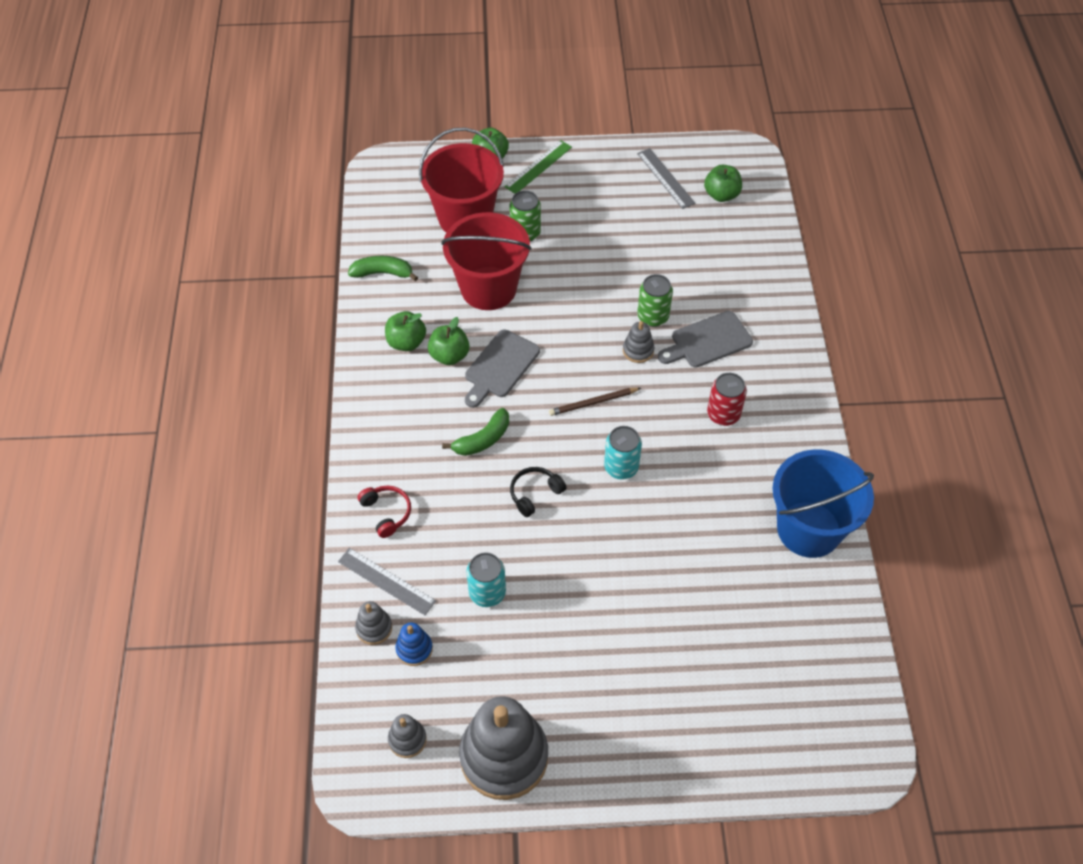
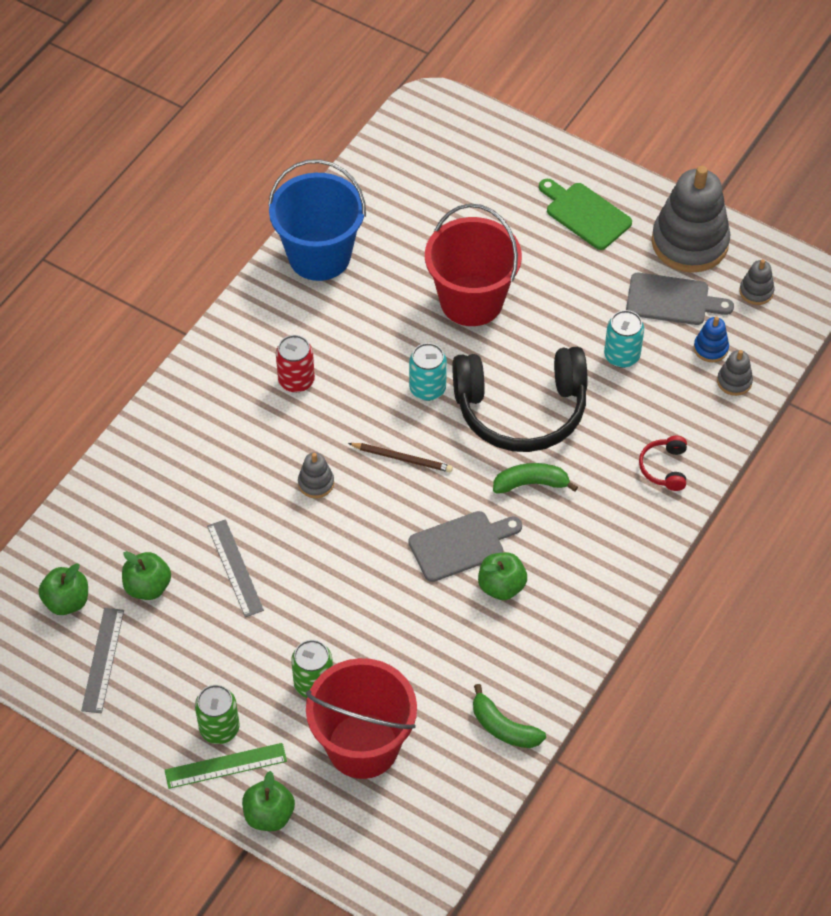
camera: 145 degrees left, 0 degrees up
grey ruler [338,548,436,615] -> grey ruler moved to [207,519,264,617]
green apple [385,311,426,351] -> green apple moved to [122,551,171,600]
red bucket [442,212,531,310] -> red bucket moved to [425,204,522,326]
black headphones [510,467,567,517] -> black headphones [452,347,588,452], size x2.43
green can [637,274,673,327] -> green can moved to [195,685,240,744]
grey cutting board [658,311,753,368] -> grey cutting board moved to [626,273,734,325]
none -> green cutting board [539,179,632,250]

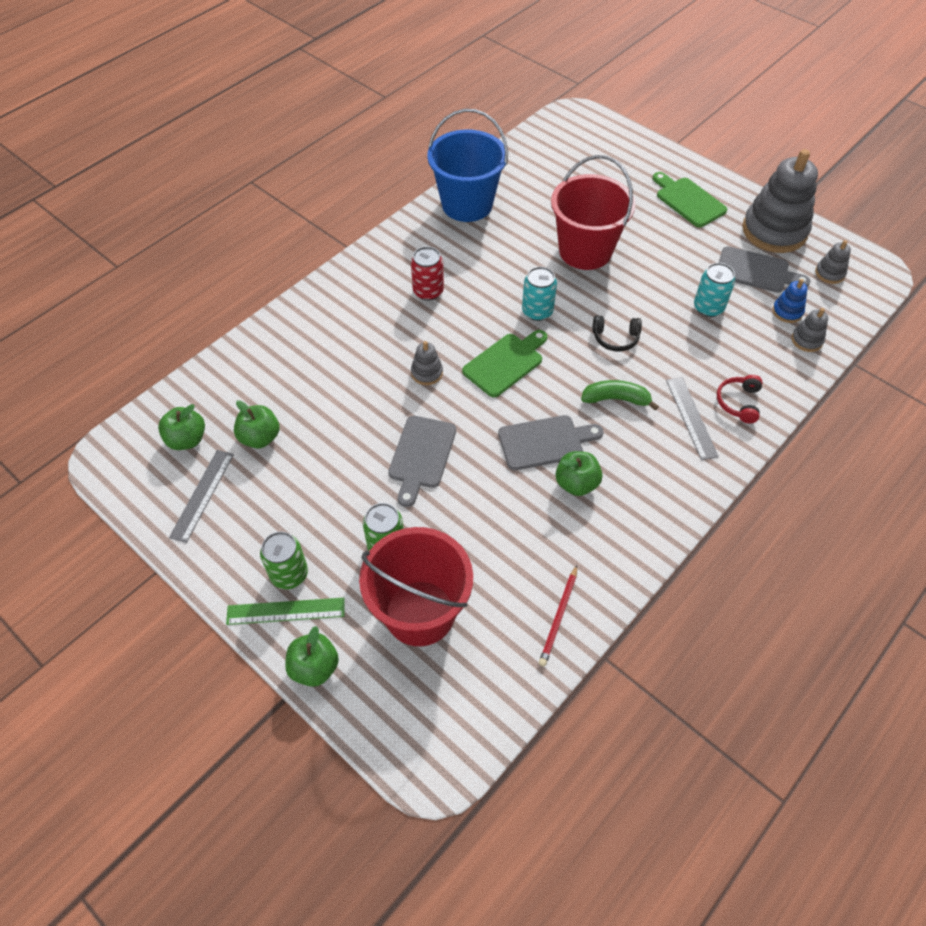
camera: 10 degrees right, 0 degrees up
grey ruler [207,519,264,617] -> grey ruler moved to [666,377,719,460]
brown pencil [348,443,453,472] -> green cutting board [462,330,548,397]
black headphones [452,347,588,452] -> black headphones [592,315,642,351], size x0.41
green banana [473,684,546,748] -> red pencil [539,565,577,666]
none -> grey cutting board [388,416,456,507]

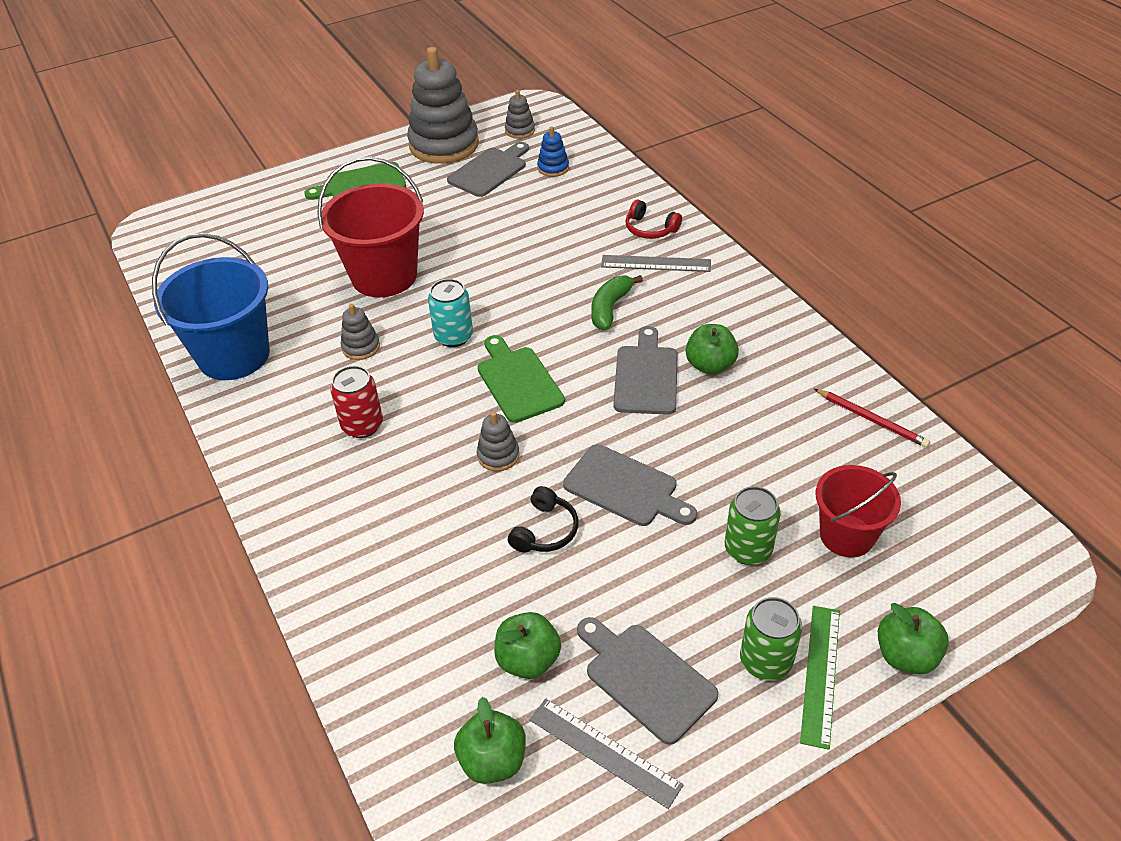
camera: 70 degrees left, 10 degrees down
red bucket [359,527,473,646] -> red bucket [816,465,901,558], size x0.63
black headphones [592,315,642,351] -> black headphones moved to [508,486,578,553]
turquoise can [694,263,735,317] -> none
grey stacking toy [792,308,828,352] -> grey stacking toy moved to [341,304,380,360]
none -> grey cutting board [577,617,719,745]

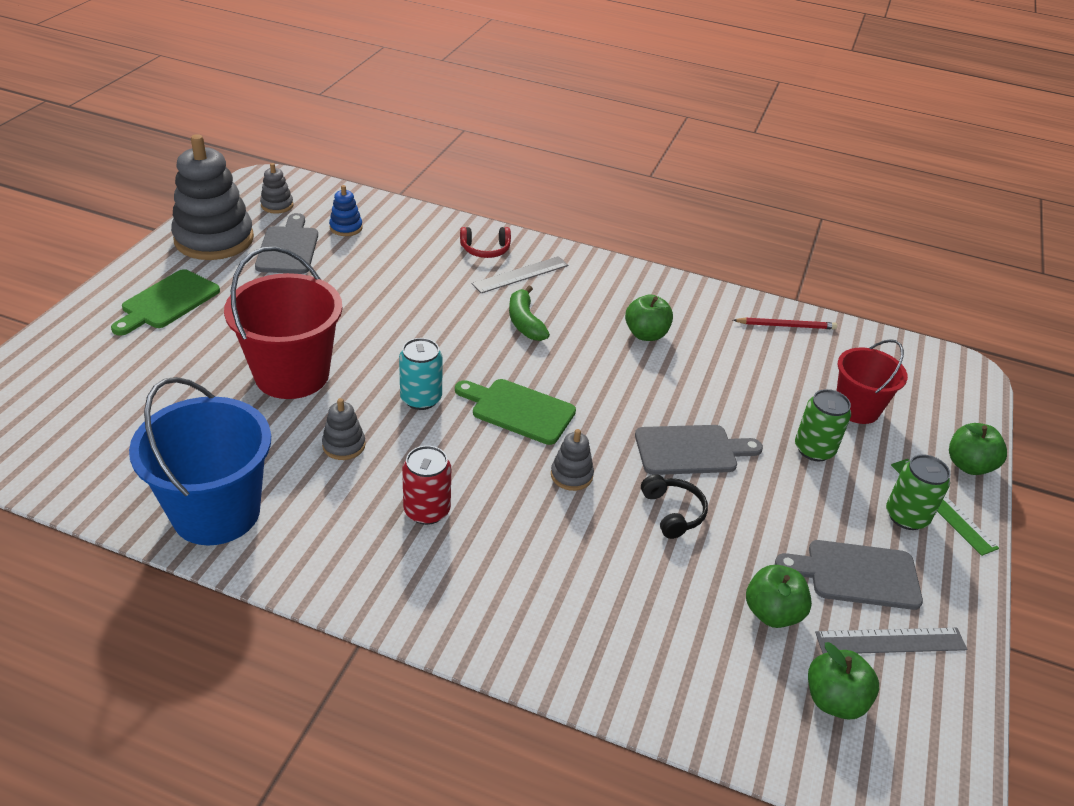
camera: 45 degrees left, 5 degrees down
grey cutting board [613,326,677,415] -> none

